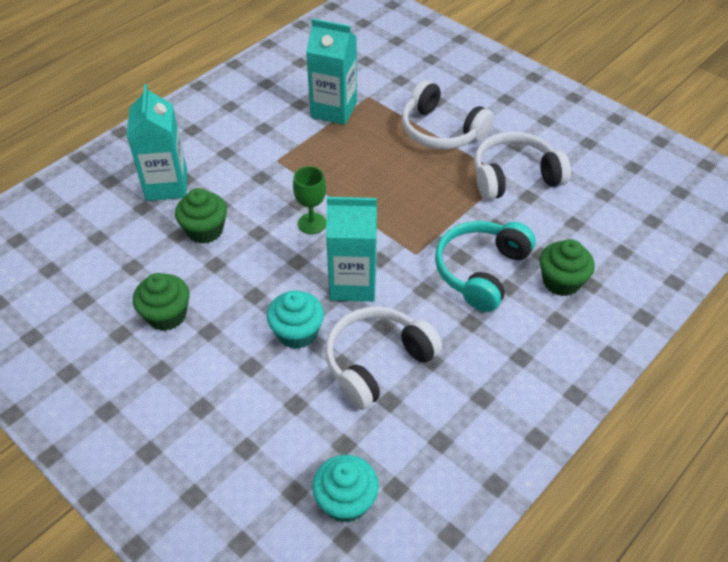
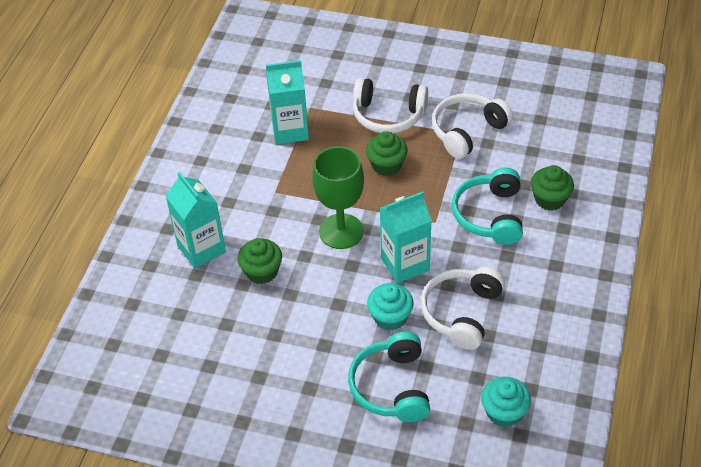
camera: 25 degrees left, 0 degrees up
green cupcake [133,273,190,331] -> green cupcake moved to [366,131,407,176]
green goblet [293,166,326,234] -> green goblet [312,146,364,249], size x1.81
none -> turquoise headphones [348,332,430,422]

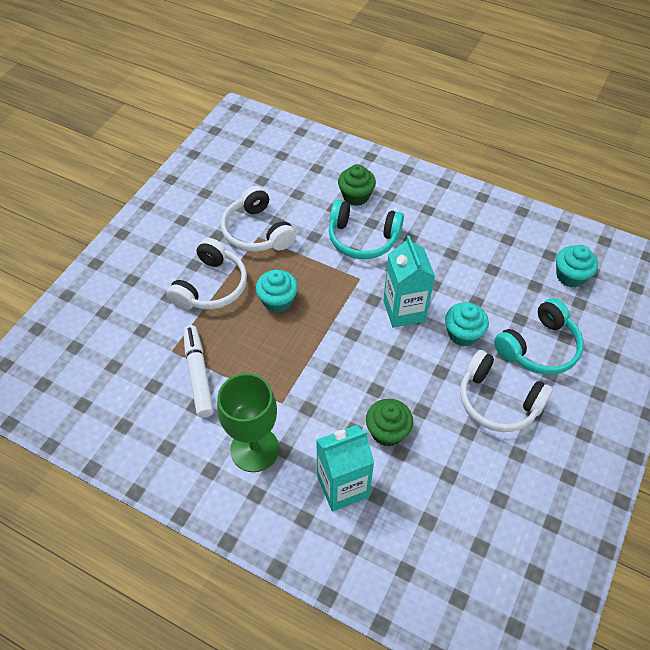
camera: 80 degrees left, 5 degrees up
turquoise carton [266,60,309,144] -> white marker [183,325,214,418]
green goblet [312,146,364,249] -> green goblet moved to [217,373,279,472]
turquoise headphones [348,332,430,422] -> turquoise headphones turned 45 degrees counterclockwise [494,298,584,375]
green cupcake [366,131,407,176] -> turquoise cupcake [256,270,298,313]
white headphones [421,267,505,350] -> white headphones moved to [460,350,553,432]

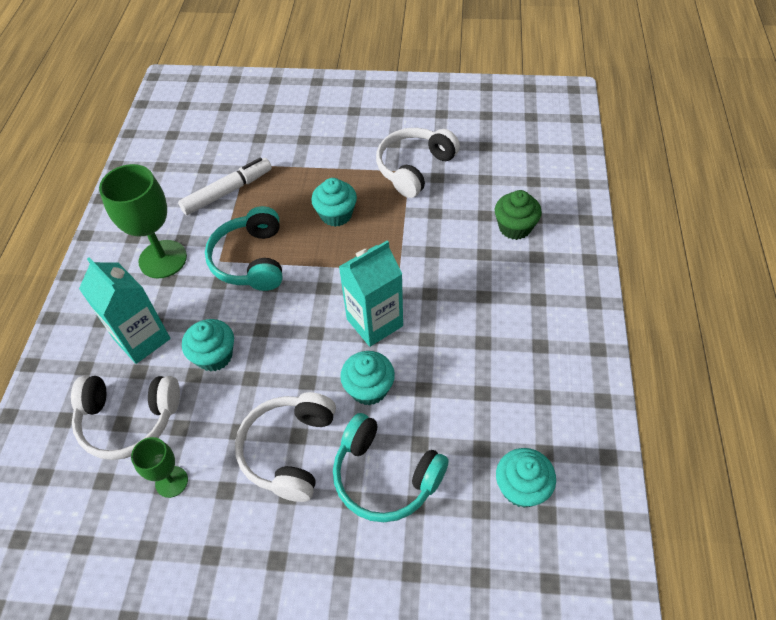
camera: 70 degrees right, 0 degrees up
white headphones [166,238,247,310] -> white headphones moved to [71,376,180,460]
turquoise headphones [329,200,404,259] -> turquoise headphones moved to [205,206,283,291]
green cupcake [366,399,413,446] -> turquoise cupcake [182,319,234,372]
none -> green goblet [131,437,188,498]

